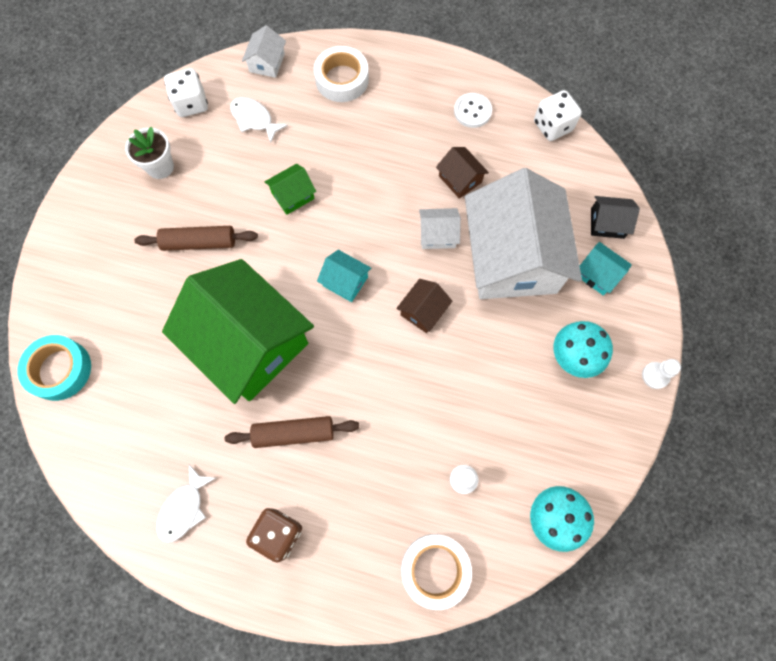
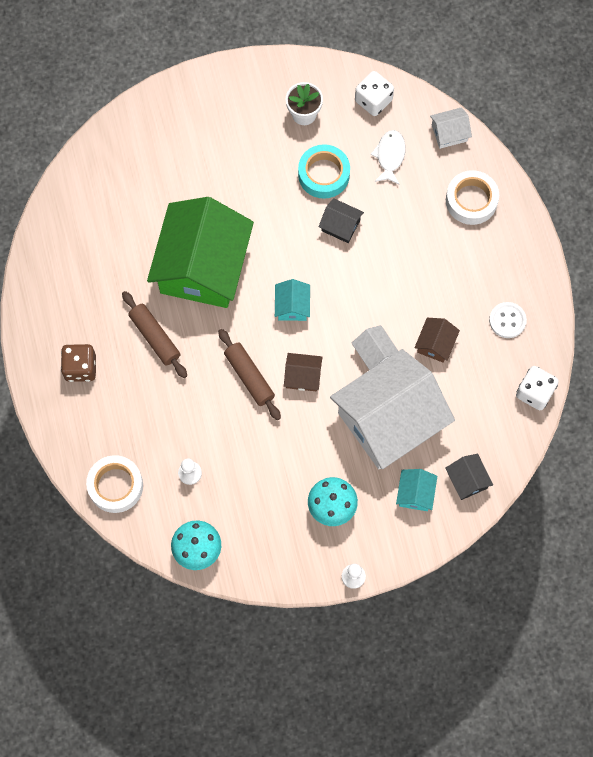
camera: 60 degrees right, 0 degrees up
turquoise tape [17,335,91,401] -> turquoise tape moved to [298,144,350,199]
brown rolling pin [134,226,258,251] -> brown rolling pin moved to [218,329,281,420]
white fish [157,464,216,543] -> none
green house [265,164,316,215] -> black house [319,198,364,243]

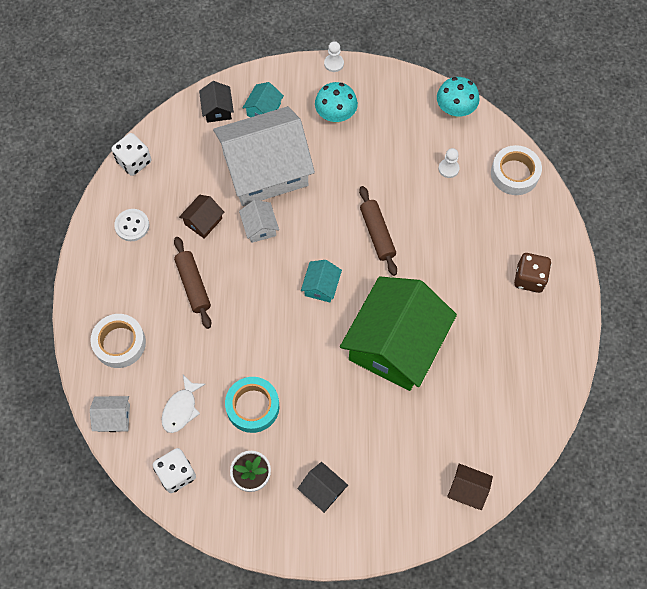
camera: 165 degrees left, 5 degrees down
brown rolling pin [122,291,187,378] -> brown rolling pin moved to [174,237,211,329]
brown house [284,353,322,391] -> brown house moved to [447,463,493,510]
black house [319,198,364,243] -> black house moved to [298,462,348,513]

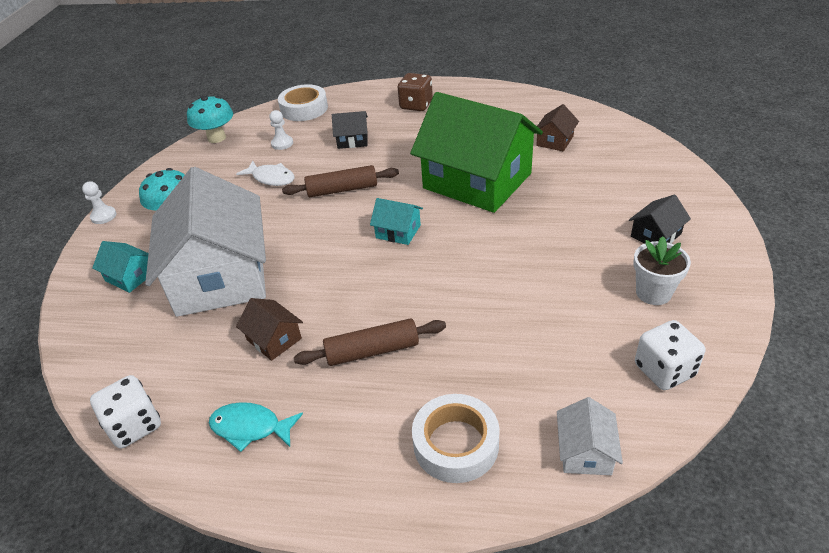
camera: 80 degrees left, 25 degrees down
white button [114,209,149,241] -> turquoise fish [209,402,303,452]
white fish [162,375,205,433] -> white fish moved to [236,160,295,186]
black house [199,81,234,123] -> black house moved to [332,111,368,149]
turquoise tape [225,377,279,433] -> none
white house [239,200,279,243] -> none
brown house [447,463,493,510] -> brown house moved to [536,104,579,151]

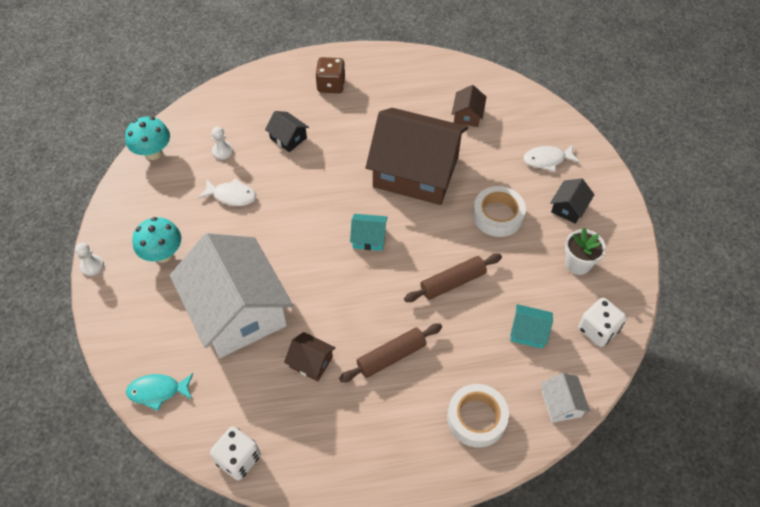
camera: 20 degrees left, 15 degrees up
turquoise house [92,241,148,293] -> turquoise house moved to [510,304,553,349]
turquoise fish [209,402,303,452] -> turquoise fish moved to [126,373,193,411]
white tape [278,84,328,121] -> white tape moved to [473,186,526,237]
brown rolling pin [282,165,399,197] -> brown rolling pin moved to [404,254,502,302]
black house [332,111,368,149] -> black house turned 60 degrees clockwise [265,111,309,152]
green house [410,92,543,213] -> brown house [366,108,468,205]
none -> white fish [524,144,580,172]

